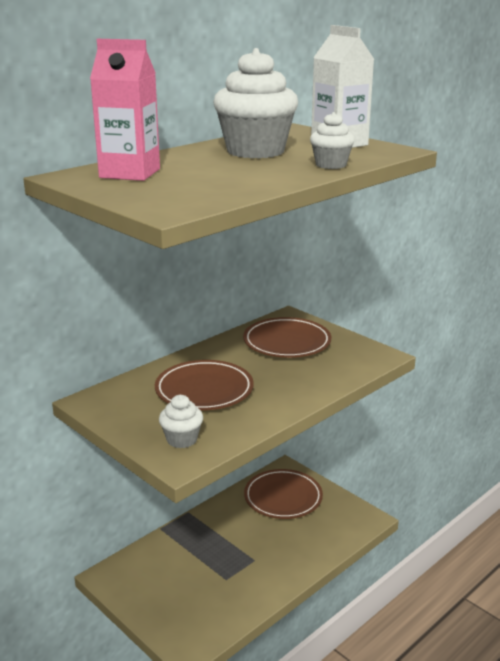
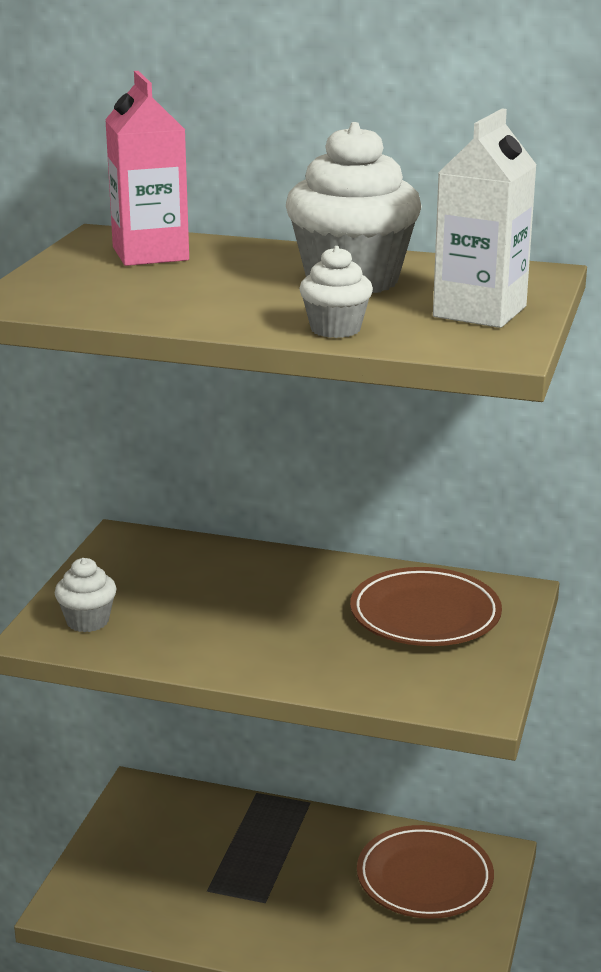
camera: 60 degrees right, 0 degrees up
brown plate [155,360,254,410] -> none

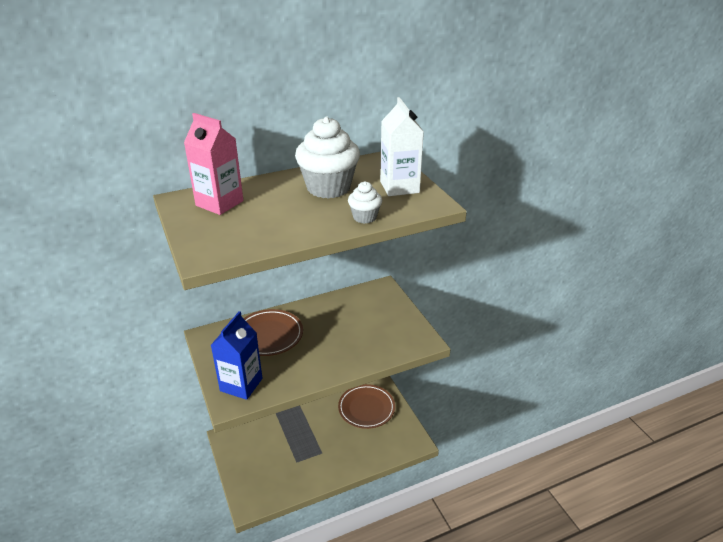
camera: 40 degrees left, 10 degrees up
white cupcake [55,558,117,632] -> blue carton [211,311,262,400]
brown plate [350,567,502,646] -> brown plate moved to [243,309,303,356]

